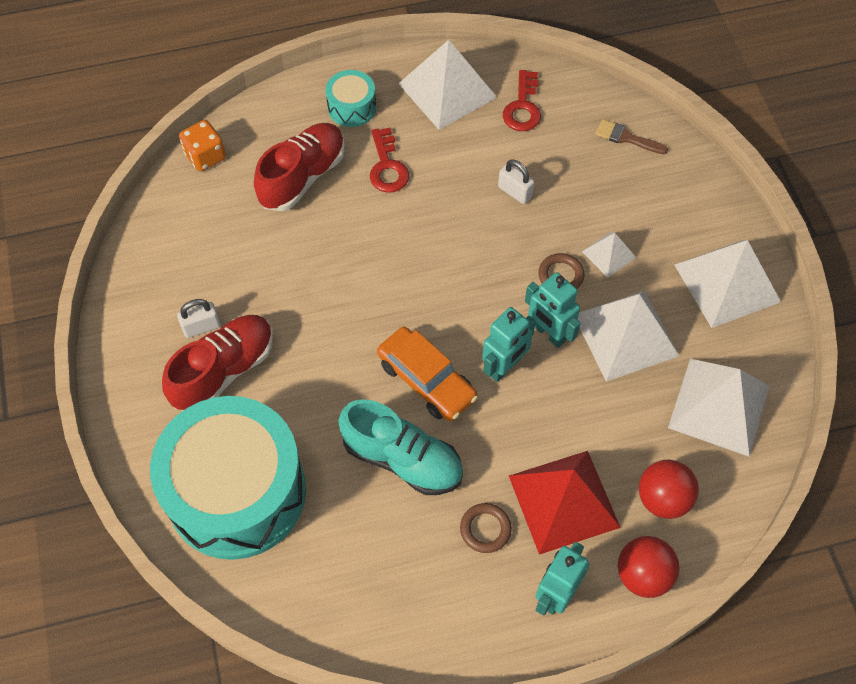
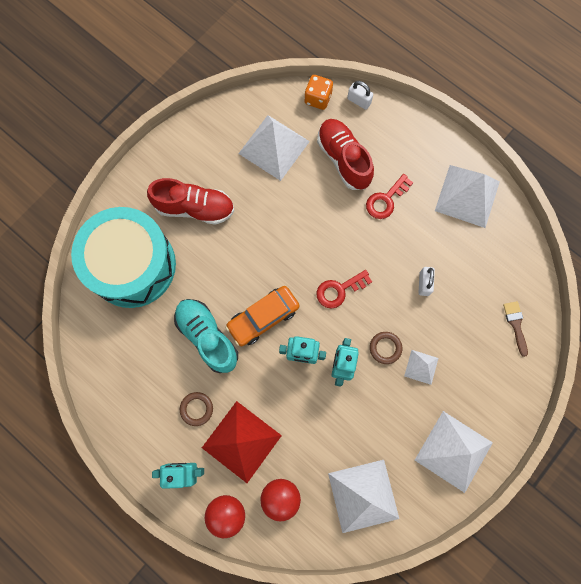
camera: 55 degrees right, 15 degrees up
white padlock [177,299,221,338] -> white padlock moved to [347,81,373,110]
red shoe [254,123,345,211] -> red shoe turned 120 degrees counterclockwise [317,119,374,190]
turquoise drum [325,70,376,127] -> none
turquoise shoe [338,399,463,495] -> turquoise shoe turned 150 degrees clockwise [174,299,238,373]
orange car [377,327,478,421] -> orange car turned 45 degrees clockwise [225,286,300,346]
red key [503,70,541,131] -> red key moved to [317,270,372,309]
white pyramid [578,290,679,382] -> white pyramid moved to [238,115,310,181]

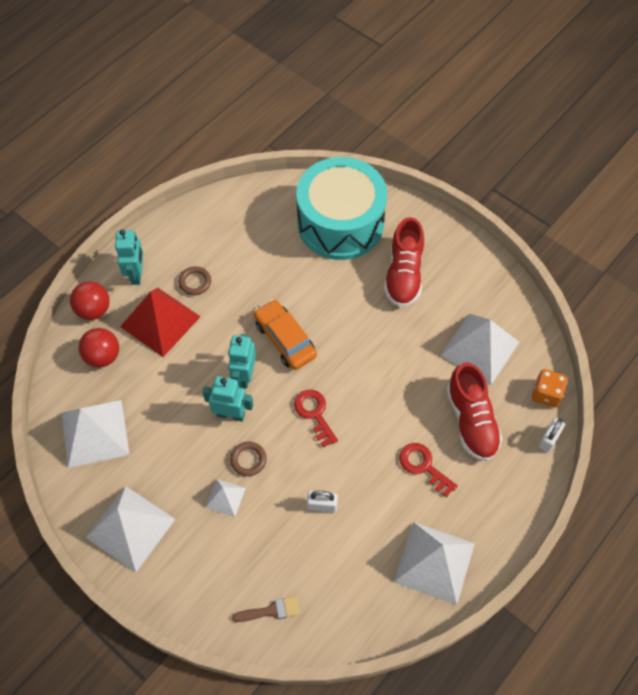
camera: 90 degrees right, 15 degrees down
turquoise shoe [174,299,238,373] -> none
red shoe [317,119,374,190] -> red shoe turned 105 degrees clockwise [446,363,503,461]

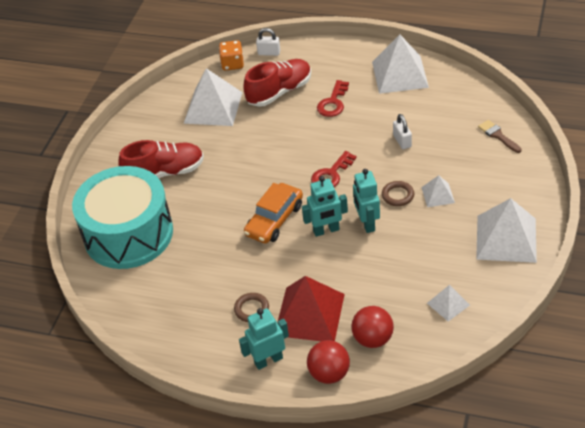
camera: 110 degrees left, 15 degrees down
white pyramid [62,400,130,468] -> white pyramid [427,285,470,321], size x0.50

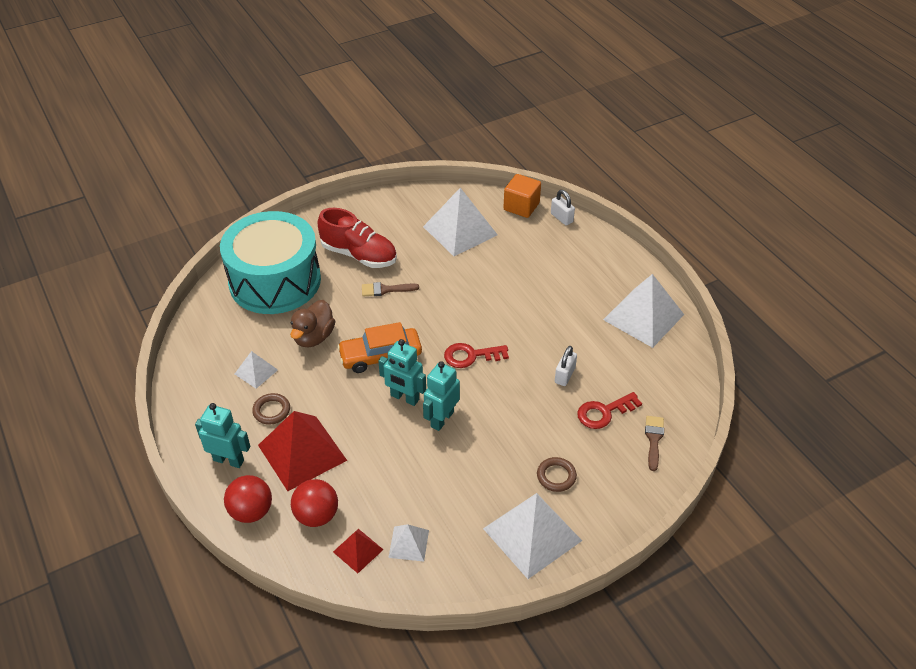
camera: 40 degrees right, 0 degrees up
orange dice [219,40,244,71] -> orange cube [503,174,541,218]
red shoe [244,59,311,107] -> none
red key [317,80,349,117] -> red key moved to [577,392,642,429]
brown ring [382,181,414,206] -> brown ring moved to [537,457,577,492]
white pyramid [421,175,455,207] -> white pyramid moved to [235,351,278,389]
none -> brown duck [290,300,335,348]
none -> red pyramid [333,529,383,573]
none -> brown brush [362,282,419,296]

